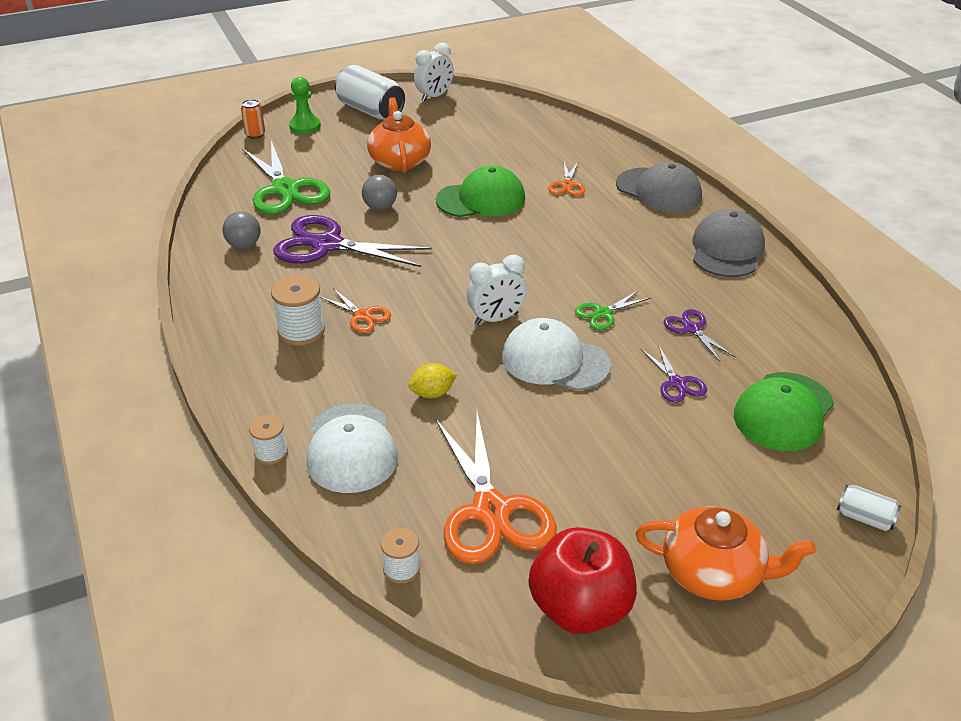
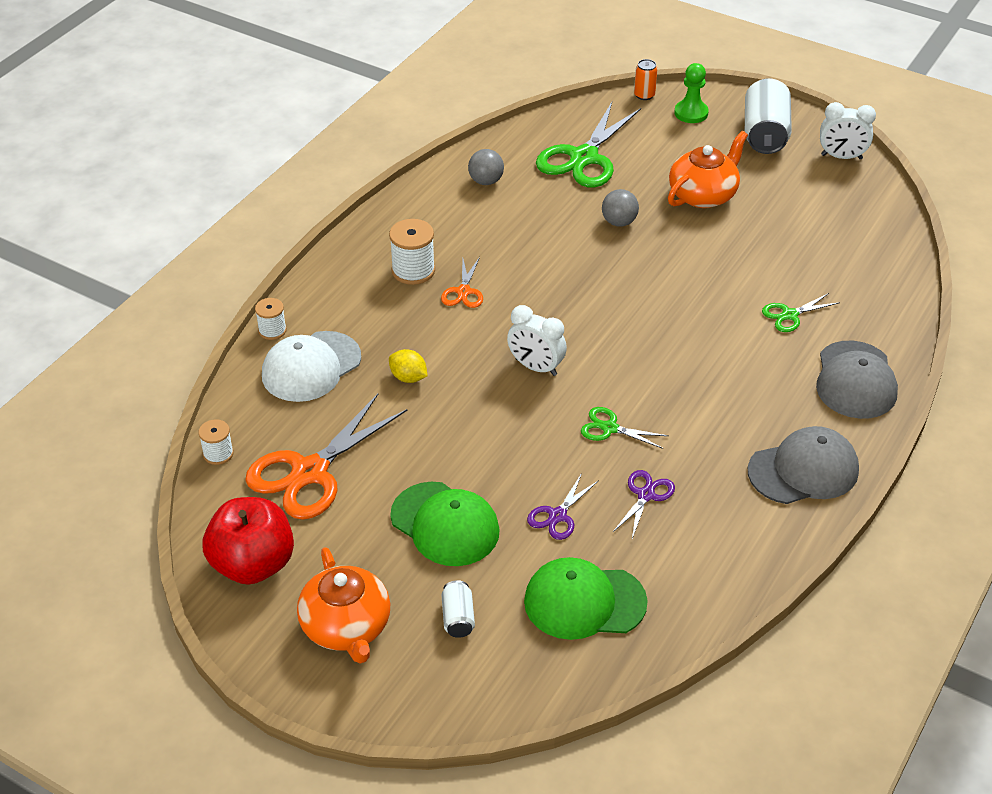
camera: 55 degrees right, 5 degrees up
purple scissors [273,215,432,267] -> none
green cap [436,165,525,217] -> green cap moved to [390,482,500,566]
white cap [502,318,611,391] -> none
orange scissors [548,161,585,196] -> green scissors [762,293,840,332]
white can [837,485,901,531] -> white can moved to [441,580,475,638]

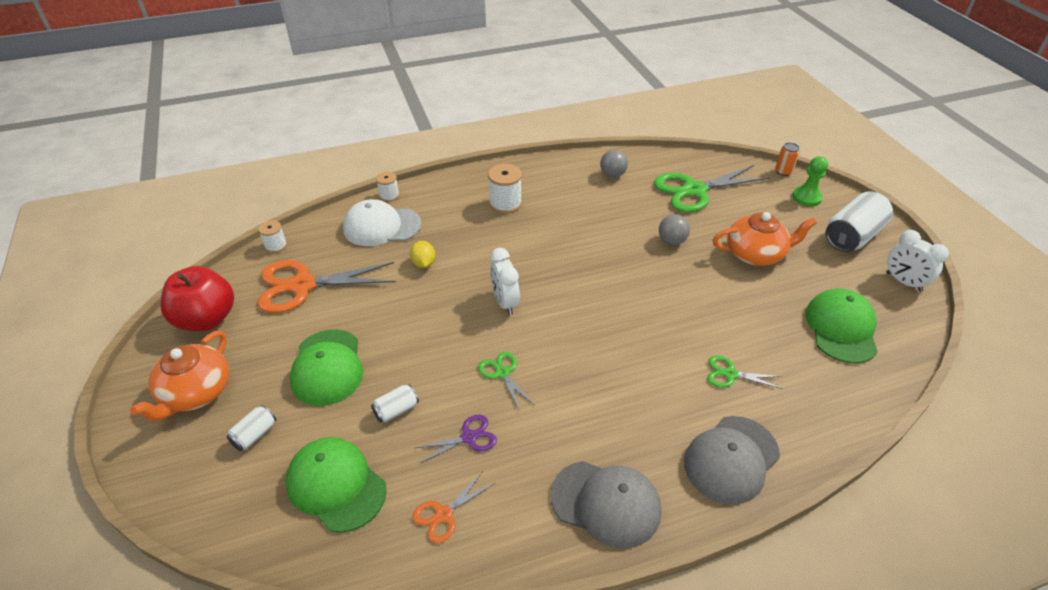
camera: 40 degrees right, 0 degrees up
orange scissors [441,257,483,308] -> orange scissors moved to [412,471,495,543]
purple scissors [527,473,599,540] -> white can [371,384,419,423]
none -> green cap [805,288,878,363]

